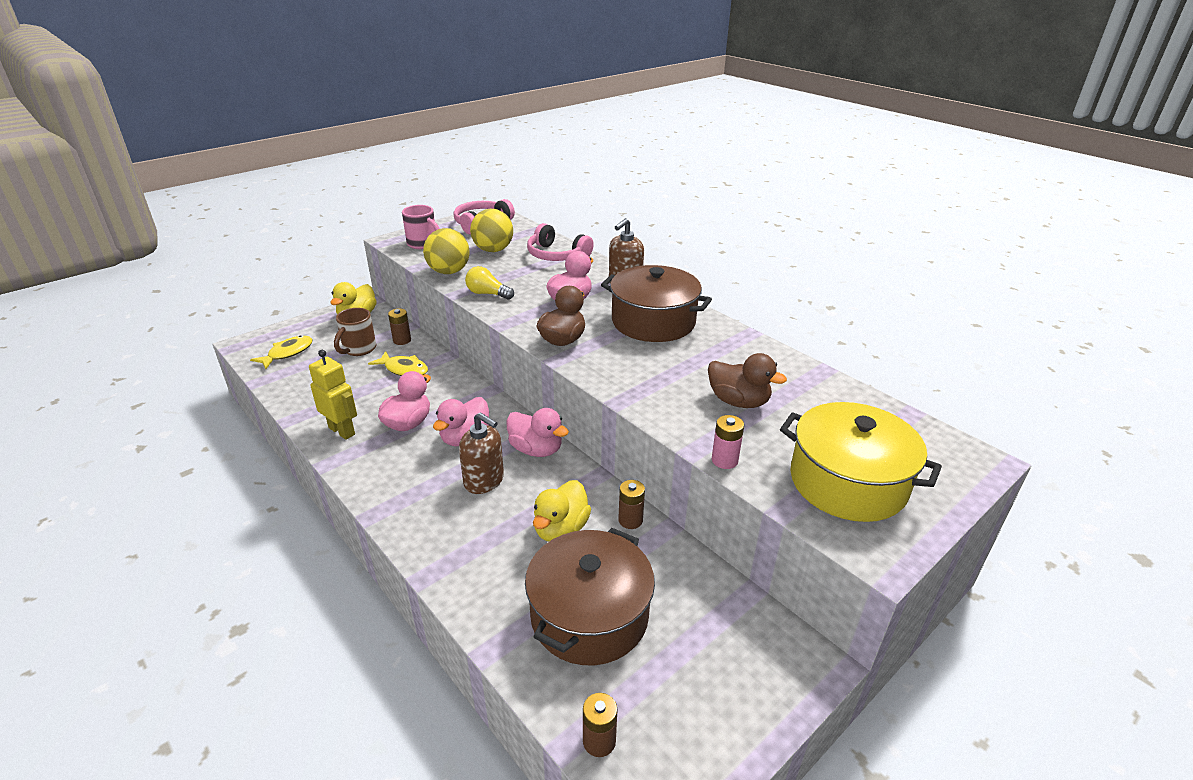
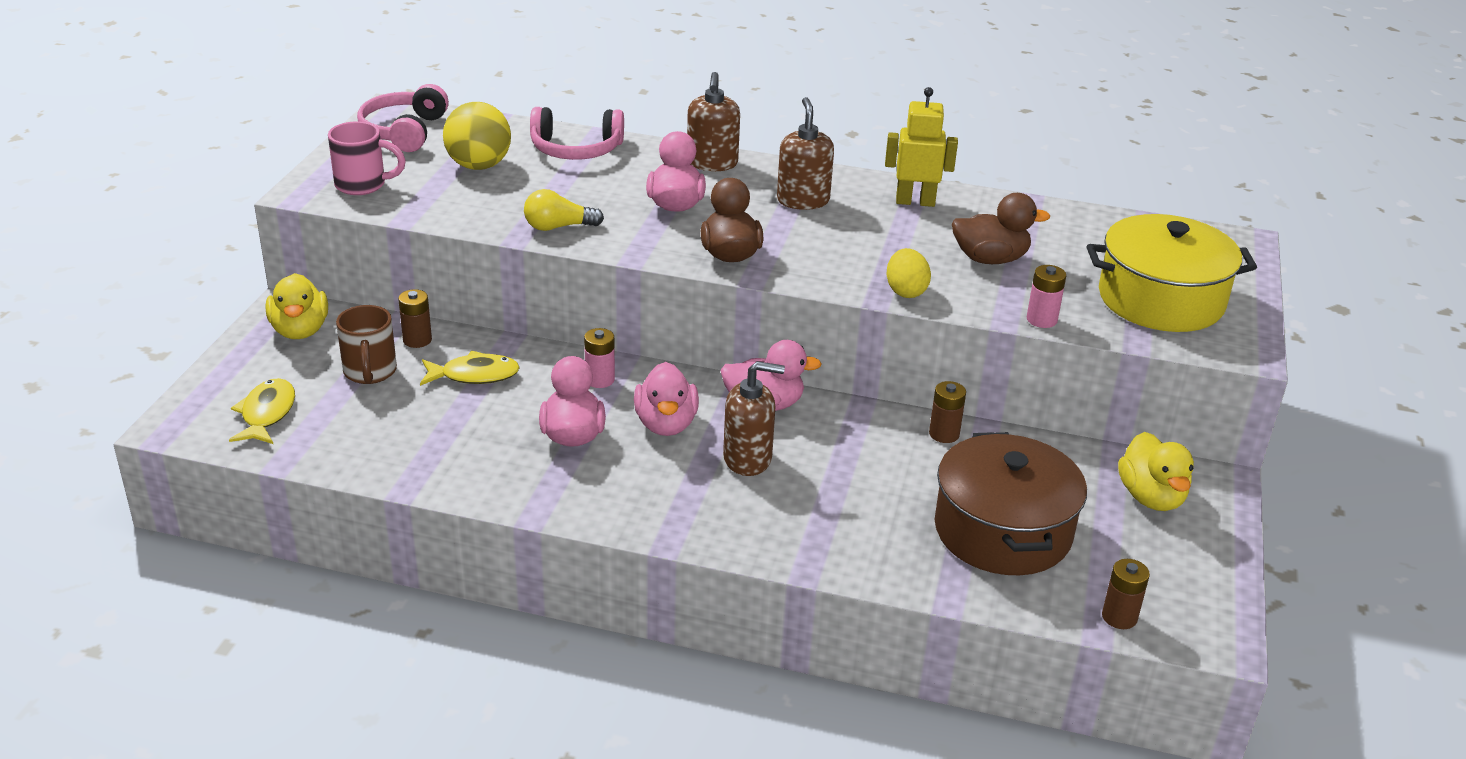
camera: 35 degrees left, 0 degrees up
yellow robot [309,350,357,440] -> yellow robot moved to [885,87,958,207]
yellow ball [423,228,470,274] -> none
yellow duck [533,480,591,541] -> yellow duck moved to [1118,432,1194,511]
brown pot [601,265,712,342] -> brown soap dispenser [777,97,834,210]
none -> pink battery [584,328,615,388]
none -> yellow egg [886,248,931,298]

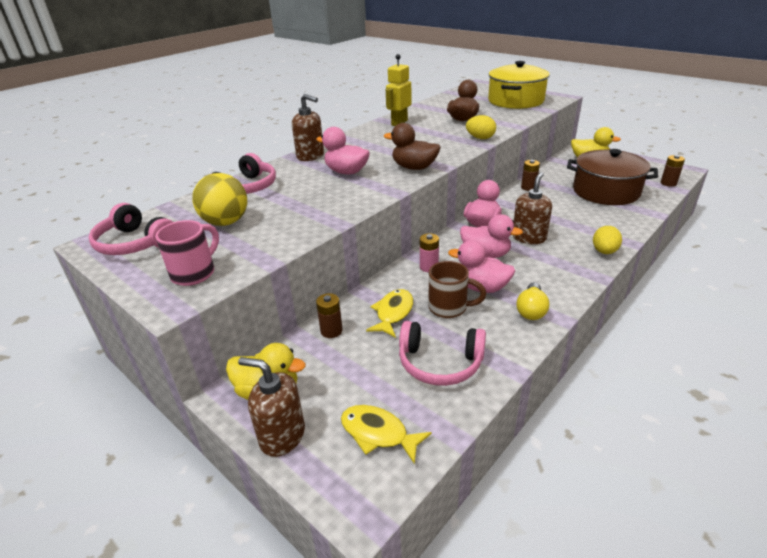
camera: 60 degrees left, 0 degrees up
brown mug [336,305,397,384] -> brown mug moved to [428,261,486,318]
yellow light bulb [524,189,604,231] -> yellow light bulb moved to [517,282,549,320]
brown soap dispenser [777,97,834,210] -> brown soap dispenser moved to [238,357,305,457]
pink battery [1027,265,1066,328] -> none
none -> pink headphones [399,321,486,386]
none -> yellow egg [593,226,622,254]

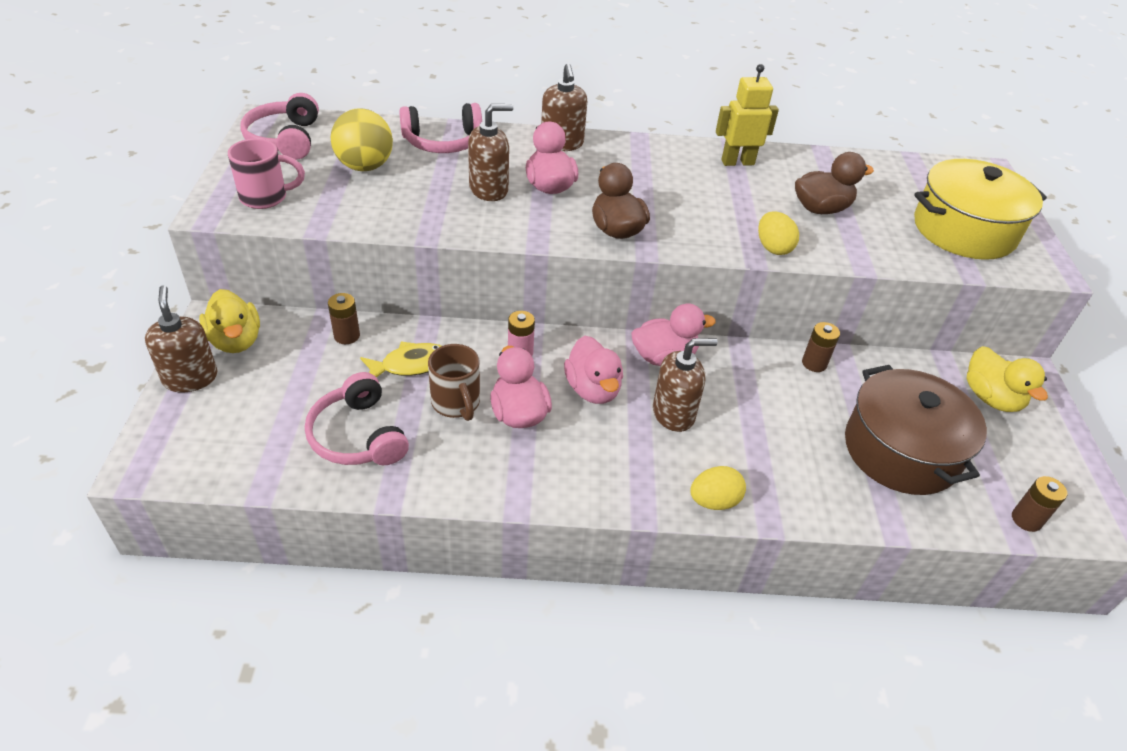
camera: 45 degrees right, 10 degrees up
yellow fish [341,405,432,464] -> none
yellow light bulb [517,282,549,320] -> none
none -> brown soap dispenser [468,104,513,201]

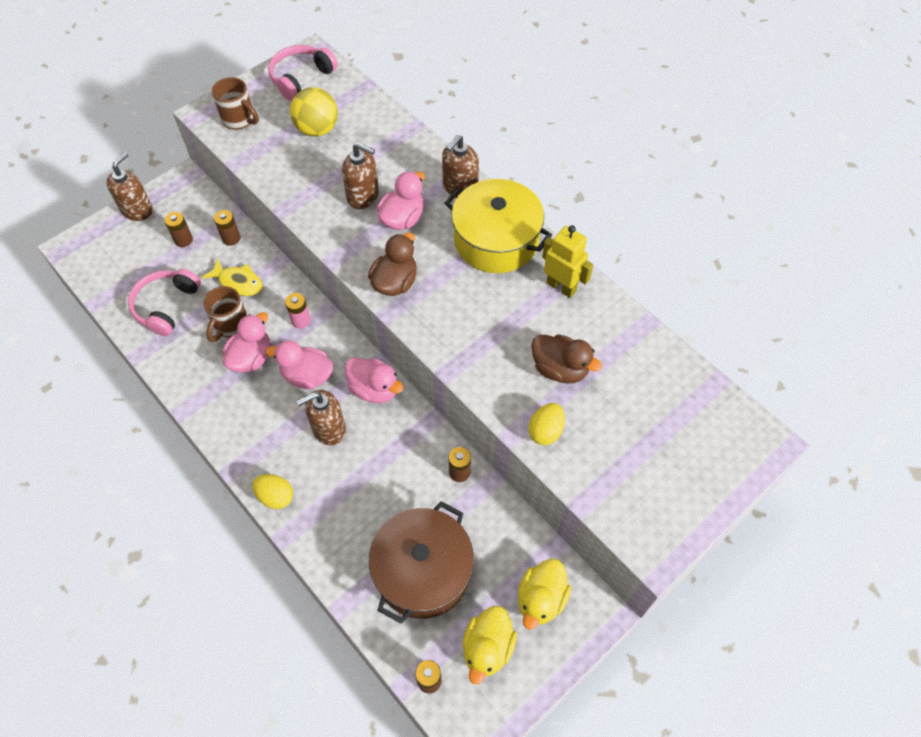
camera: 50 degrees right, 15 degrees up
yellow duck [199,289,260,353] -> yellow duck moved to [463,606,517,684]
pink mug [228,139,305,209] -> brown mug [212,77,259,130]
pink headphones [399,103,482,153] -> none
pink duck [564,336,623,404] -> pink duck turned 75 degrees clockwise [266,340,333,389]
brown soap dispenser [653,338,718,432] -> brown soap dispenser turned 120 degrees clockwise [297,390,346,445]
yellow egg [758,211,799,255] -> yellow egg moved to [529,403,565,445]
yellow pot [914,159,1047,260] -> yellow pot moved to [444,179,552,273]
none -> brown battery [165,212,193,247]

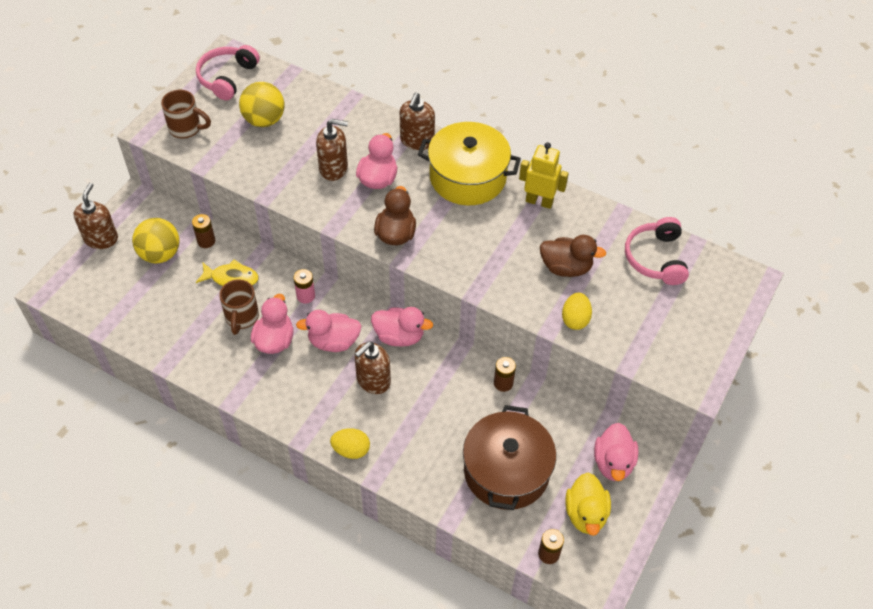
camera: 20 degrees left, 5 degrees down
pink headphones [128,269,201,336] -> pink headphones moved to [625,217,689,285]
brown battery [165,212,193,247] -> yellow ball [132,218,180,263]
yellow duck [518,559,571,630] -> pink duck [594,423,638,481]

